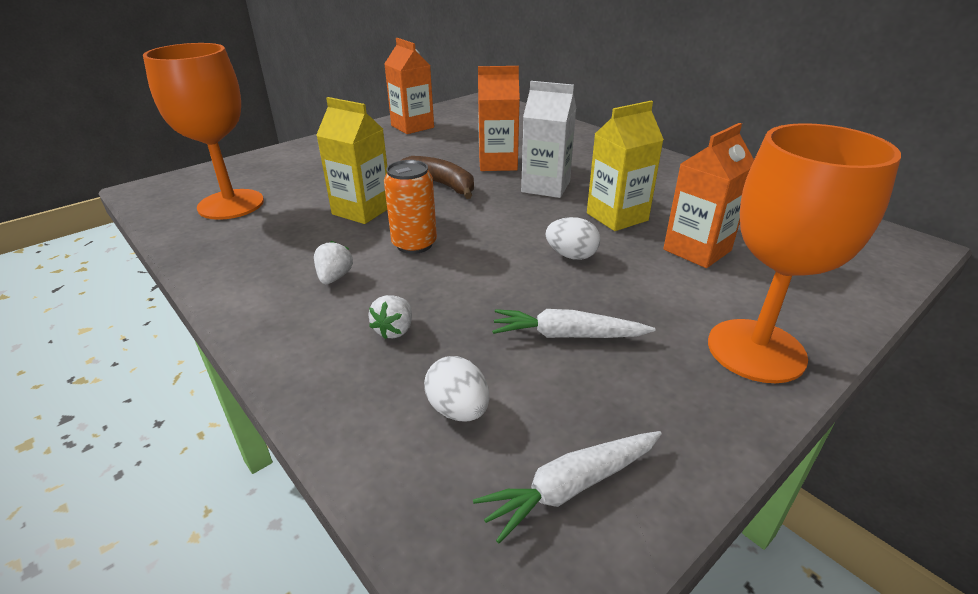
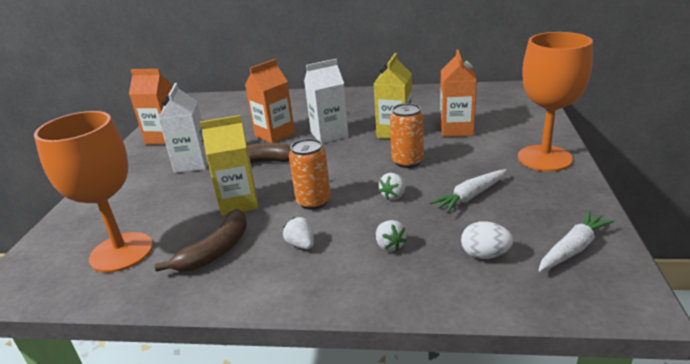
camera: 40 degrees left, 5 degrees down
white carrot [473,431,662,543] -> white carrot turned 150 degrees counterclockwise [538,211,615,272]
white egg [545,217,600,260] -> orange can [390,103,424,168]
none -> brown banana [155,209,247,272]
none -> white carton [158,83,208,173]
none -> white strawberry [379,173,405,200]

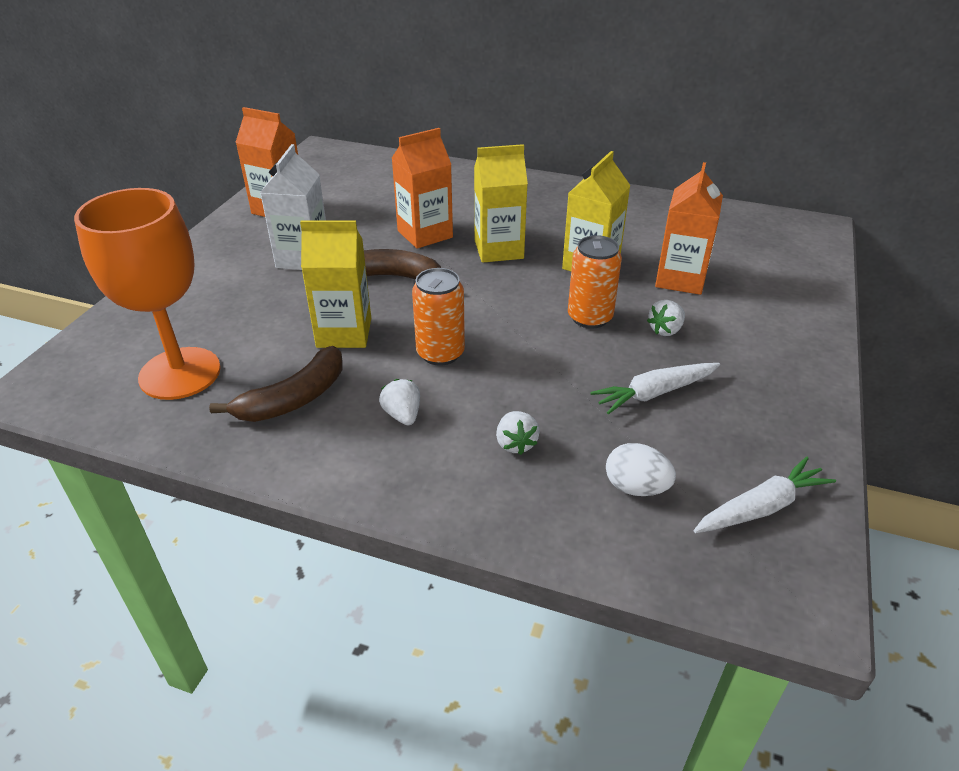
camera: 10 degrees right, 10 degrees up
white carton [304,59,349,144] -> yellow carton [474,144,528,262]
white strawberry [379,173,405,200] -> white strawberry moved to [647,300,685,336]
orange goblet [518,32,593,171] -> none

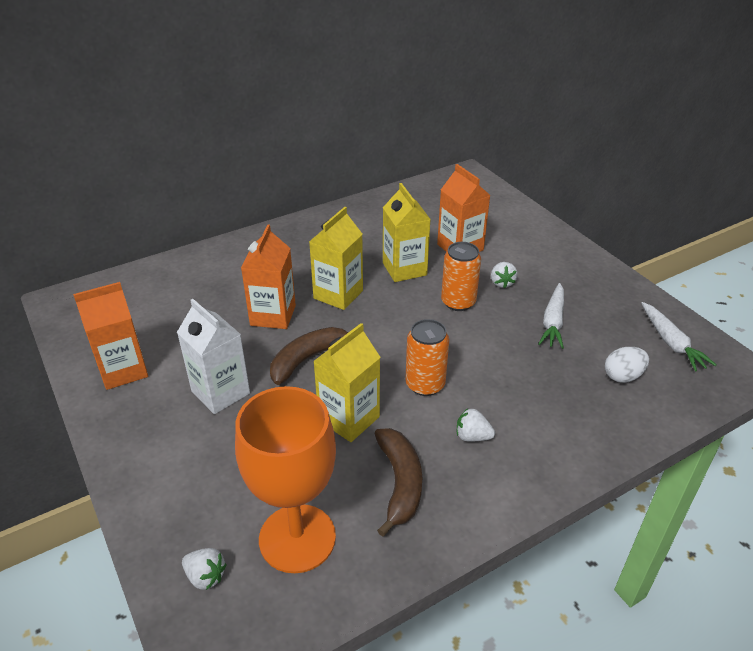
camera: 50 degrees left, 0 degrees up
white strawberry [496,411,540,455] -> white strawberry moved to [182,548,227,590]
white carrot [693,457,836,533] -> white carrot turned 150 degrees clockwise [641,302,717,372]

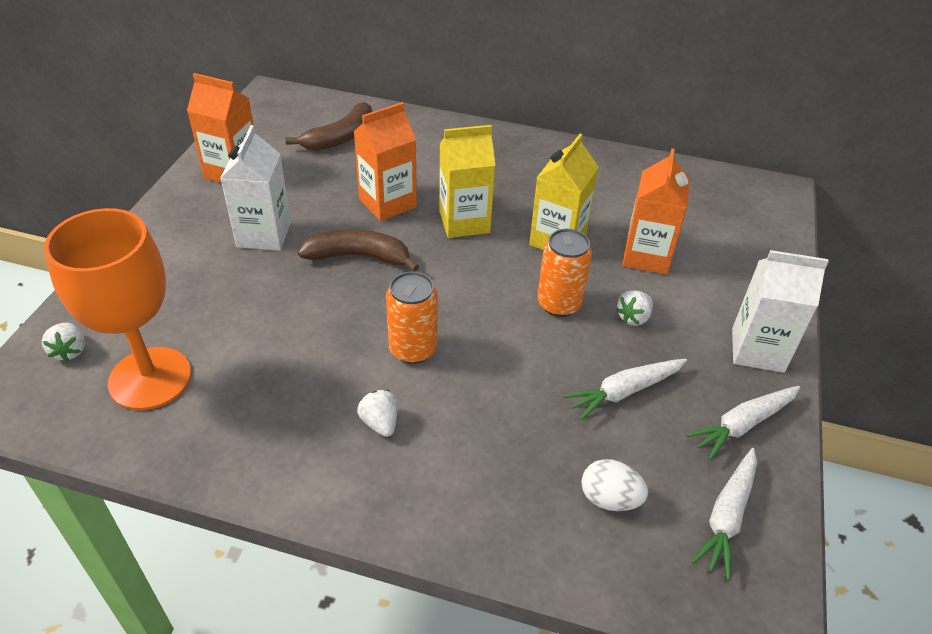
camera: 45 degrees right, 5 degrees up
yellow carton [313,323,380,442] -> none
brown banana [374,428,423,537] -> brown banana moved to [285,102,372,151]
none -> white carrot [686,386,800,460]
none -> white carton [732,250,829,373]

